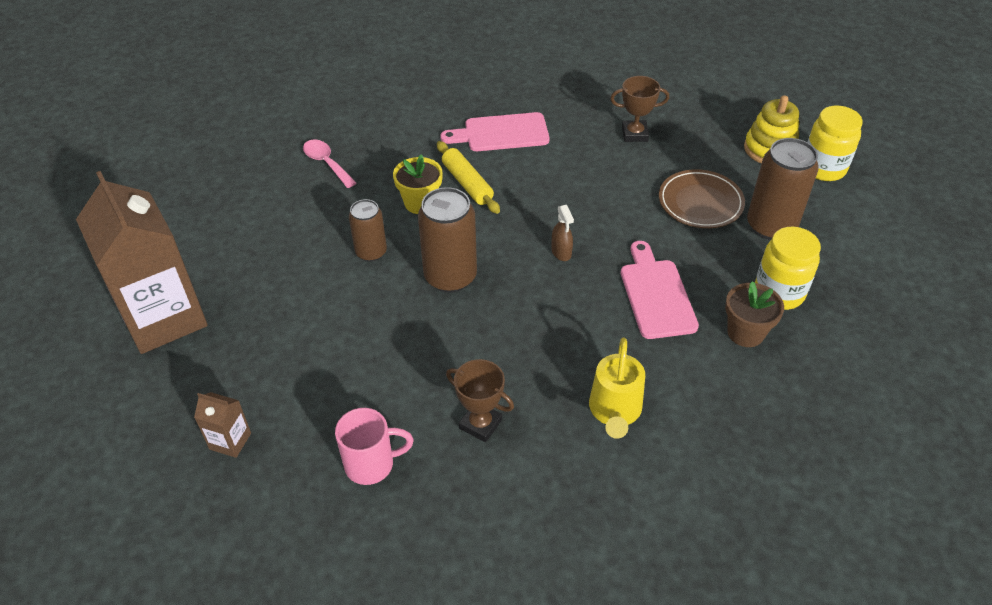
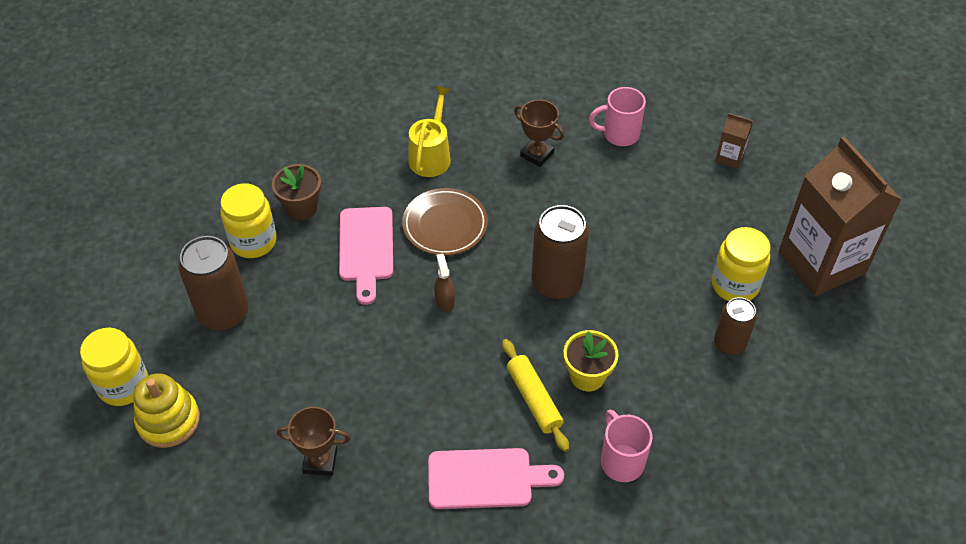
camera: 175 degrees left, 5 degrees up
pink spoon [303,139,356,188] -> none
brown can [349,199,387,262] -> brown can moved to [714,297,757,355]
brown plate [659,169,745,228] -> brown plate moved to [402,188,488,256]
none -> pink mug [601,410,653,482]
none -> yellow jar [712,227,770,301]

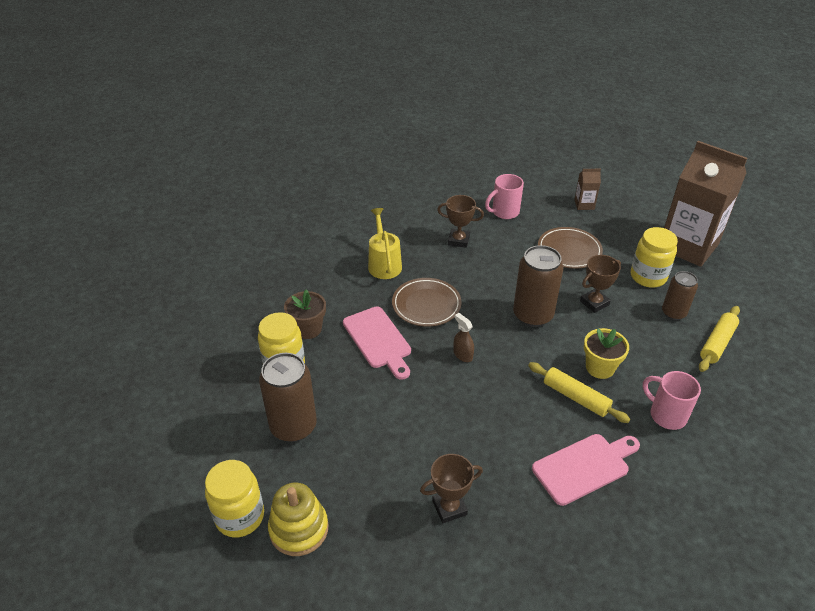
camera: 25 degrees left, 10 degrees down
none -> brown plate [538,227,603,269]
none -> brown trophy [580,255,621,313]
none -> yellow rolling pin [699,306,740,372]

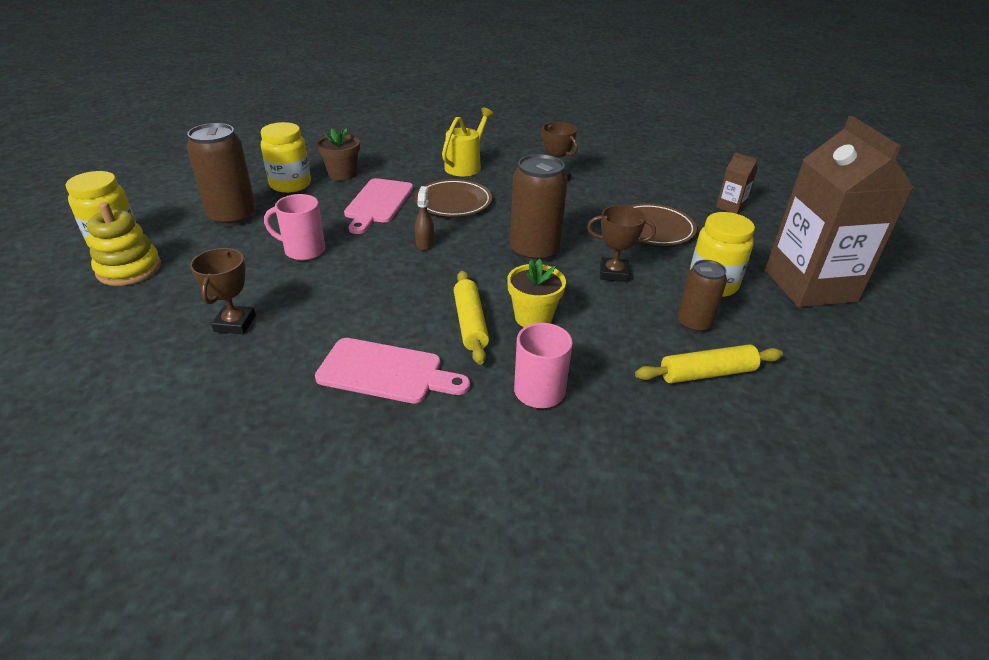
camera: 40 degrees right, 5 degrees down
brown trophy [420,454,483,523] -> brown trophy turned 75 degrees clockwise [190,248,256,334]
pink mug [485,174,524,219] -> pink mug moved to [264,194,325,260]

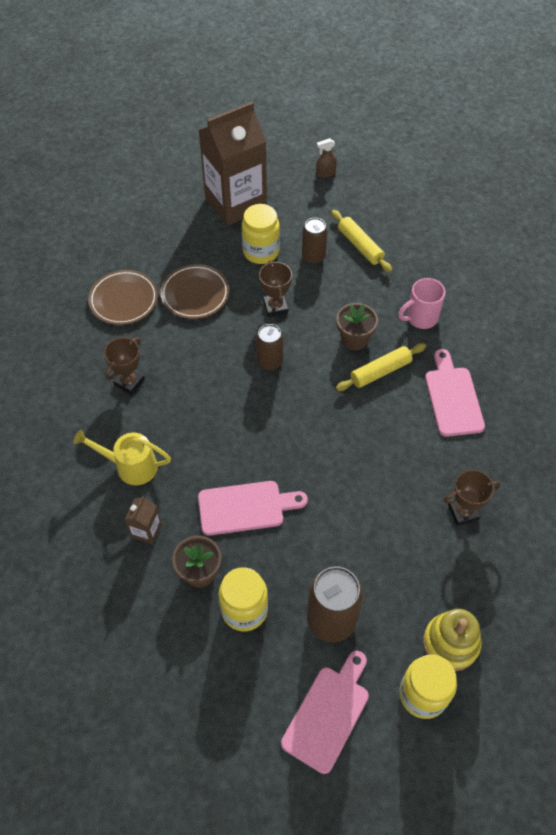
camera: 110 degrees left, 20 degrees up
pink mug [264,194,325,260] -> none
brown plate [415,179,492,217] -> brown plate moved to [88,270,158,325]
brown spray bottle [415,186,434,251] -> brown spray bottle moved to [316,138,337,178]
yellow flower pot [507,259,566,327] -> brown flower pot [336,303,378,350]
brown can [510,154,568,263] -> brown can [256,324,283,370], size x0.62
brown carton [716,152,758,214] -> brown carton moved to [125,496,162,545]
none -> pink cutting board [281,651,369,774]

